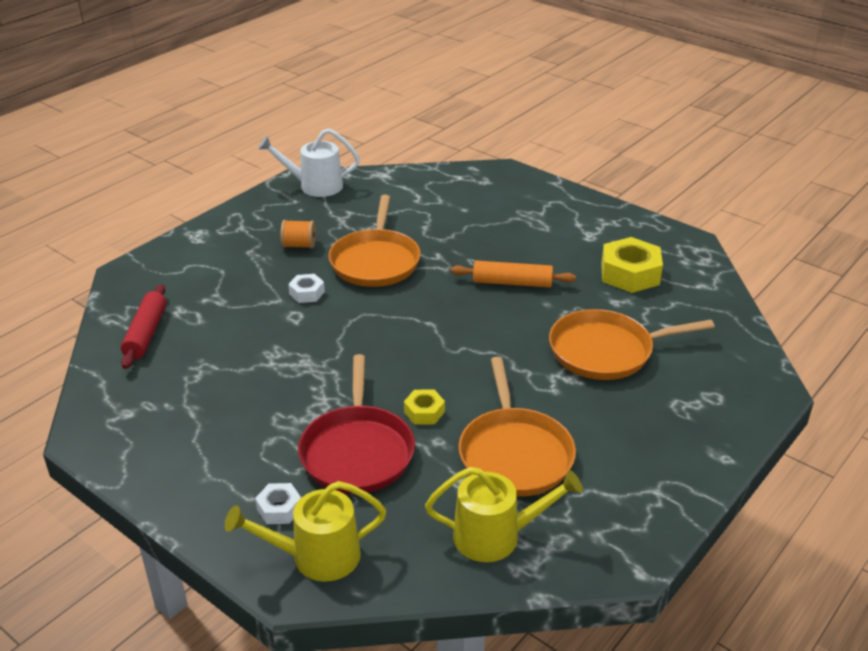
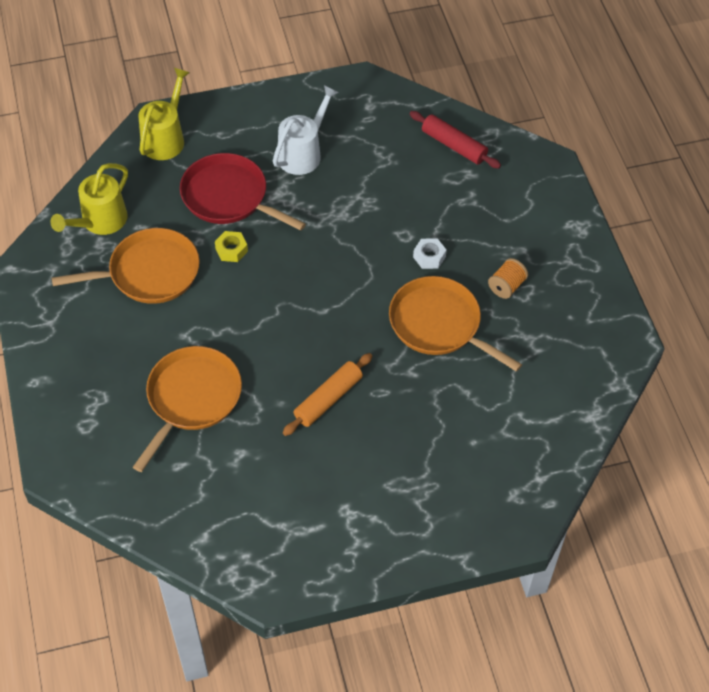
camera: 125 degrees right, 20 degrees up
white nut [255,483,301,524] -> none
white watering can [258,128,360,197] -> white watering can moved to [273,85,339,175]
orange pan [459,357,576,497] -> orange pan turned 135 degrees clockwise [51,228,200,304]
yellow nut [601,237,663,293] -> none

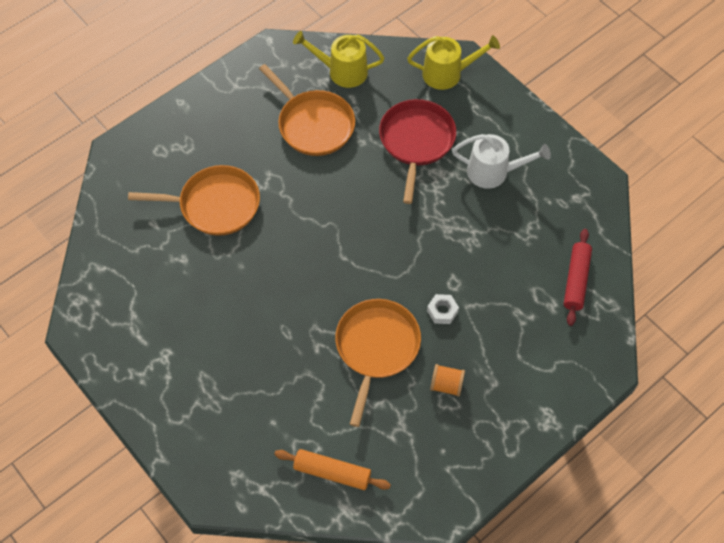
camera: 65 degrees right, 5 degrees up
yellow nut [215,231,248,262] -> none
orange rolling pin [283,353,372,436] -> orange rolling pin moved to [274,449,391,490]

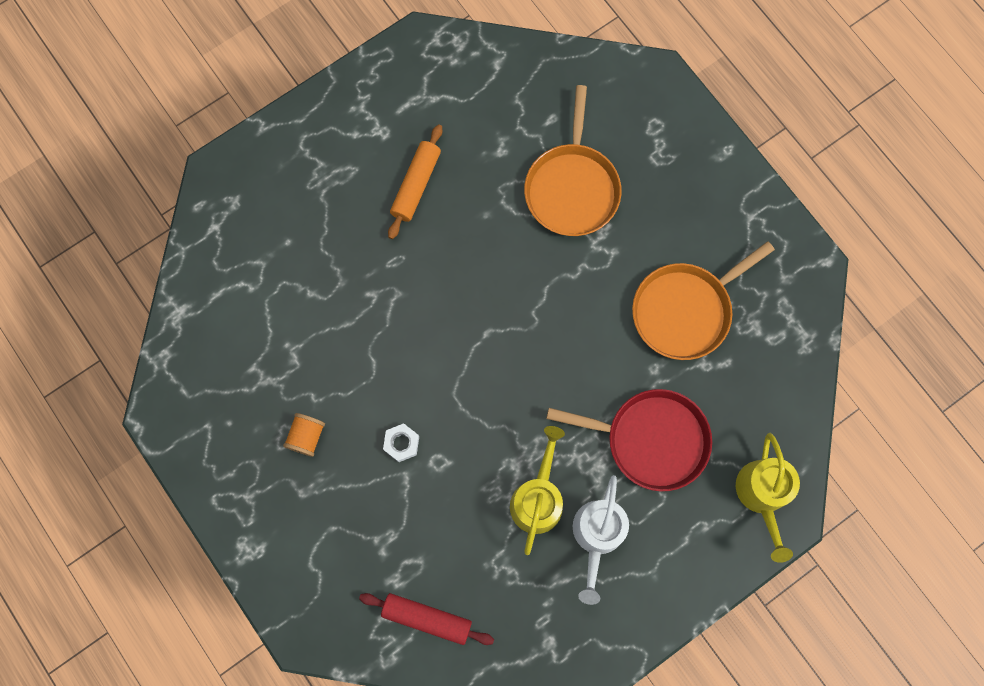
camera: 95 degrees right, 15 degrees up
orange rolling pin [274,449,391,490] -> orange rolling pin moved to [388,124,442,239]
yellow watering can [293,31,384,88] -> yellow watering can moved to [510,426,565,555]
orange pan [335,299,421,427] -> none

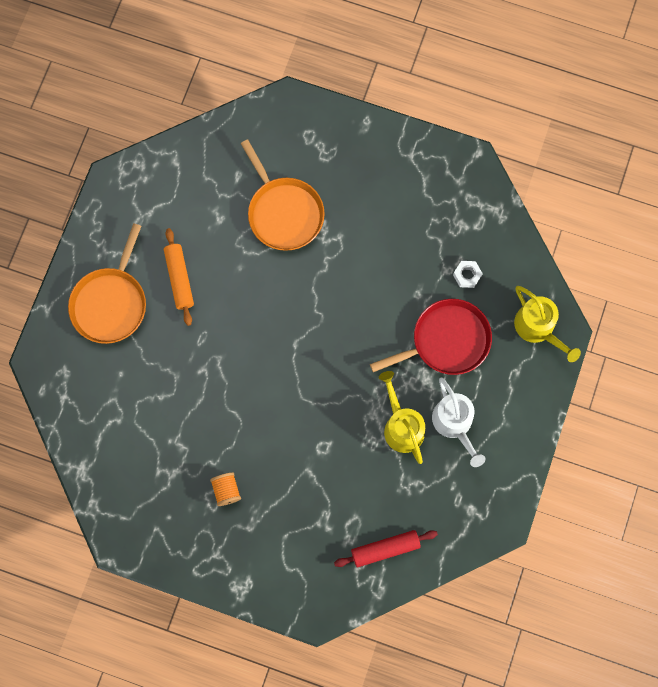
camera: 35 degrees left, 0 degrees up
white nut [383,423,419,462] -> white nut moved to [453,261,483,288]
orange pan [632,241,775,360] -> orange pan moved to [68,223,146,344]

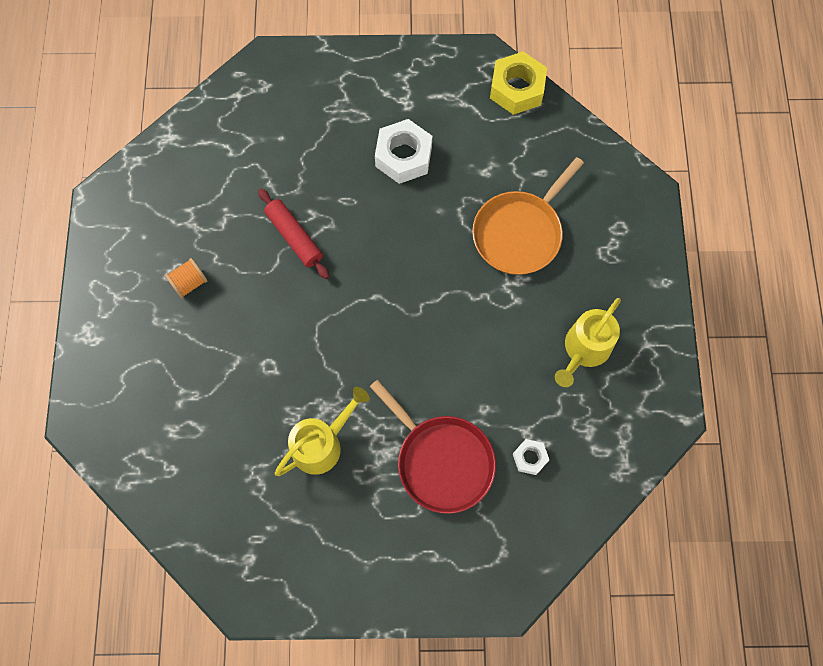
camera: 70 degrees right, 5 degrees down
orange pan [68,223,146,344] -> none
orange rolling pin [164,228,194,326] -> white nut [375,119,432,184]
red rolling pin [334,530,438,567] -> red rolling pin moved to [258,188,330,279]
white watering can [432,377,486,467] -> none
yellow watering can [514,286,581,362] -> yellow watering can moved to [555,298,621,387]
none -> yellow nut [490,51,547,115]

